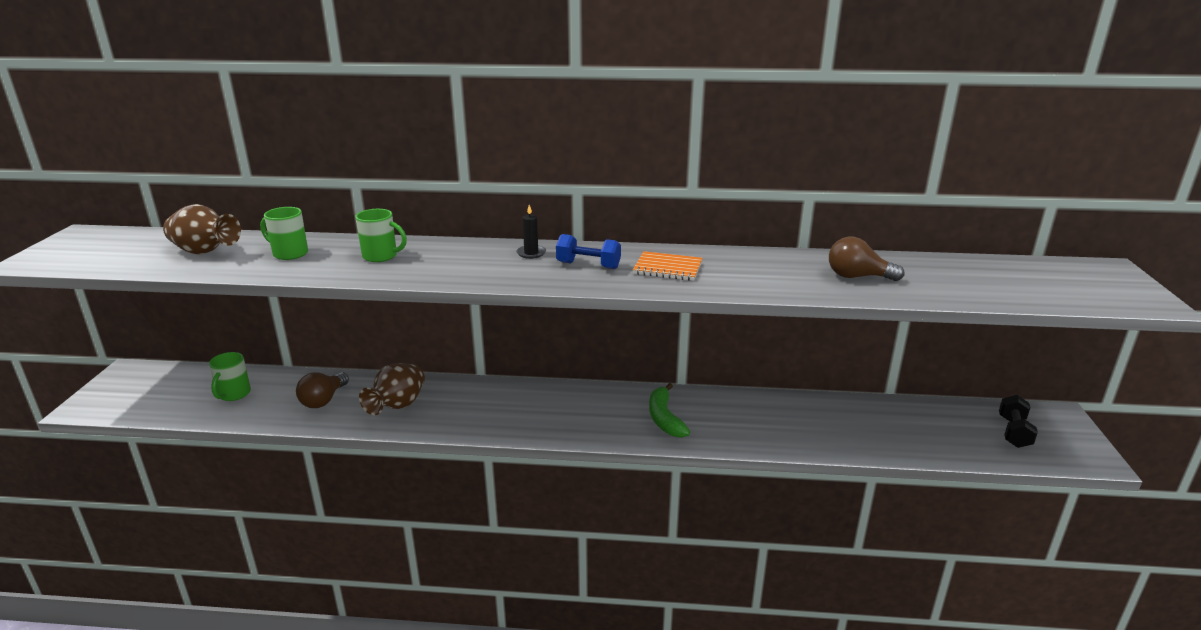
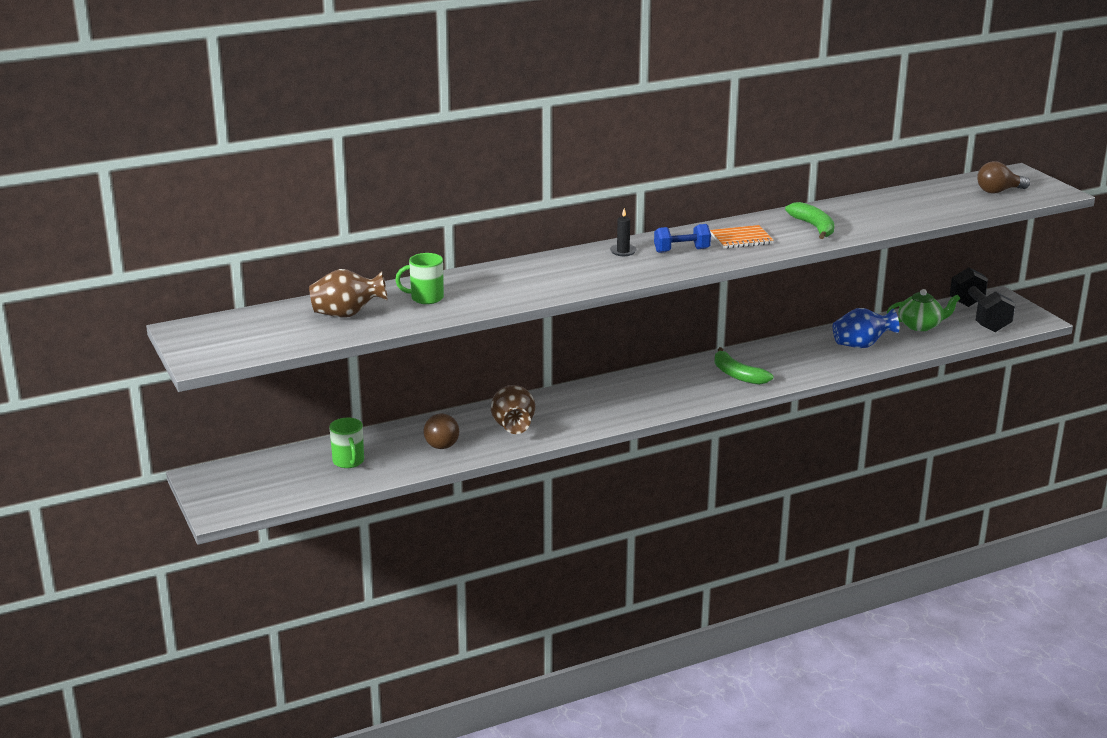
camera: 30 degrees left, 0 degrees up
green mug [355,209,407,262] -> none
brown light bulb [829,237,905,281] -> brown light bulb moved to [977,161,1030,194]
black dumbbell [999,395,1038,448] -> black dumbbell [950,267,1016,332], size x1.67
none -> green banana [785,202,834,239]
none -> blue vase [833,308,899,348]
none -> green teapot [887,289,961,331]

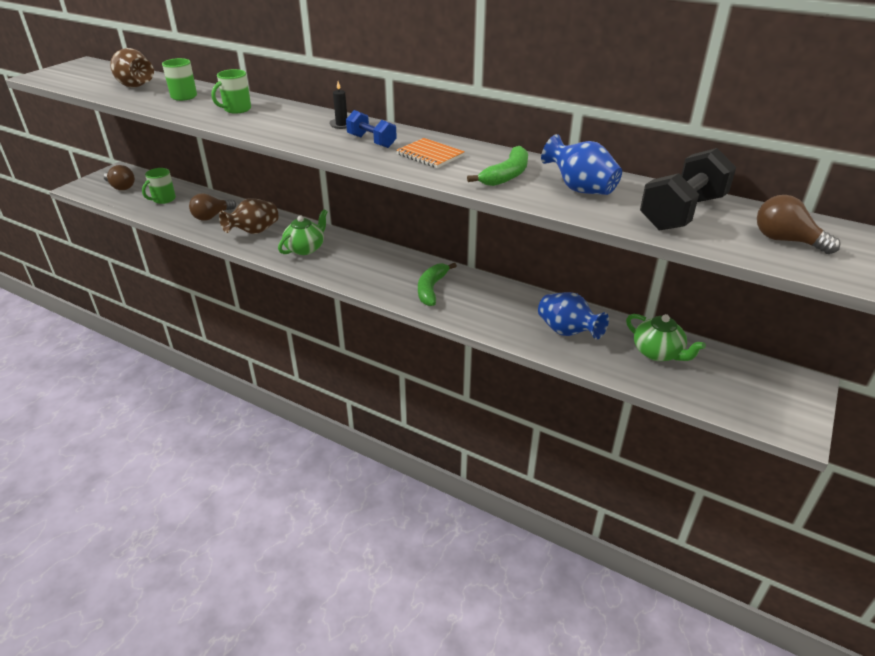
camera: 55 degrees right, 10 degrees up
black dumbbell [950,267,1016,332] -> black dumbbell moved to [640,148,736,231]
none -> brown light bulb [103,165,135,190]
none -> green mug [212,69,251,114]
none -> green teapot [278,209,328,255]
none -> blue vase [541,134,622,195]

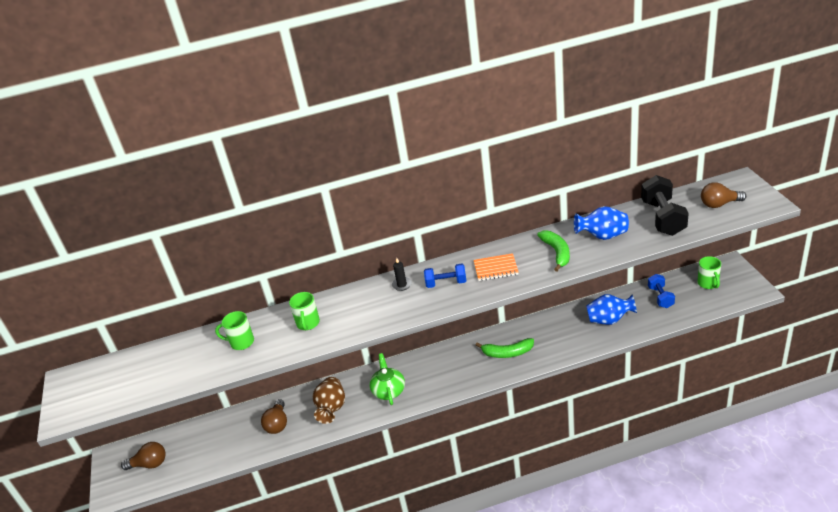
camera: 40 degrees left, 0 degrees up
brown vase [110,48,154,88] -> none
green mug [142,168,176,204] -> green mug moved to [697,256,721,289]
green banana [418,263,457,306] -> green banana turned 60 degrees counterclockwise [476,338,534,358]
green teapot [626,314,706,361] -> blue dumbbell [648,274,675,308]

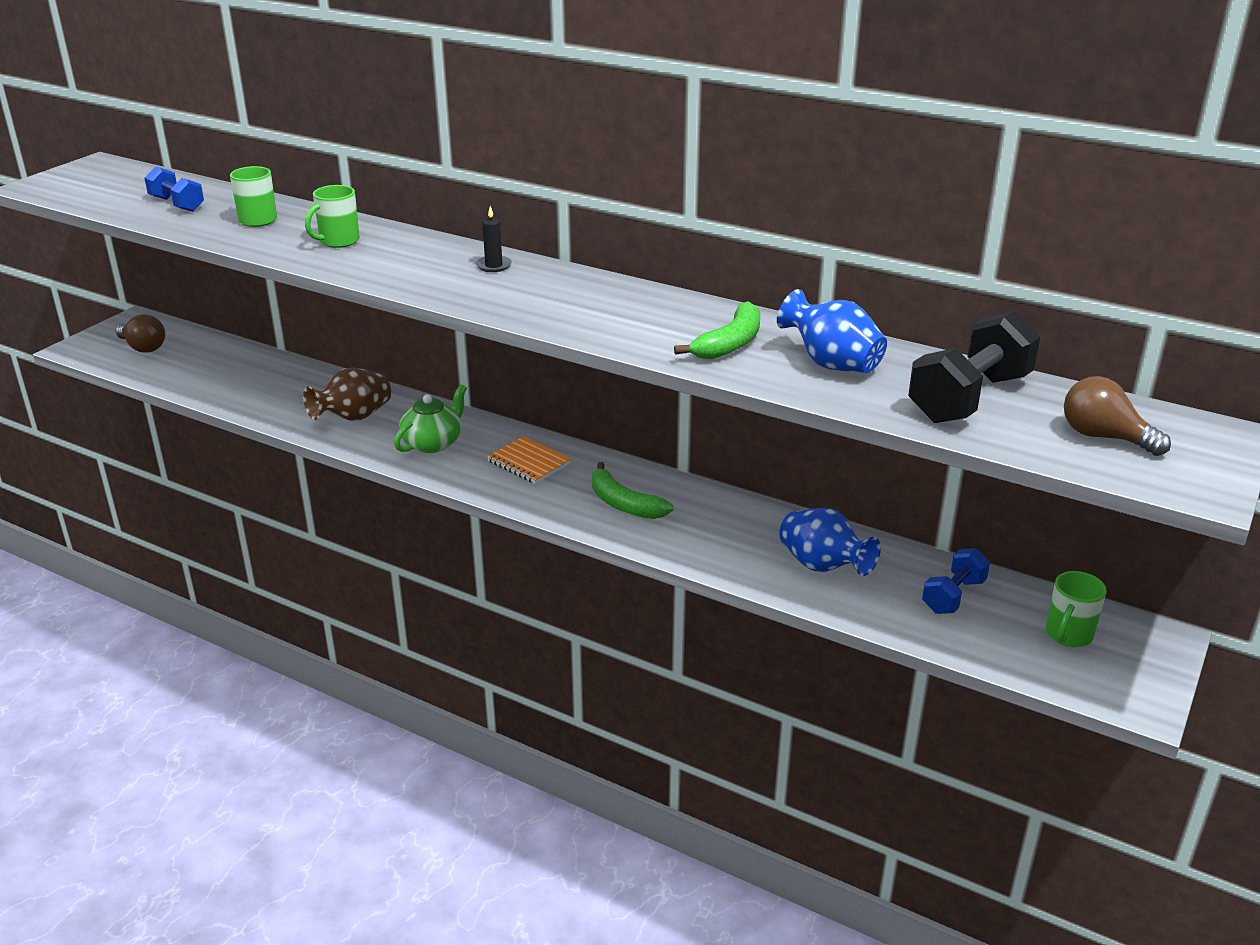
camera: 40 degrees right, 5 degrees down
brown light bulb [261,399,287,434] -> none
blue dumbbell [424,264,466,288] -> blue dumbbell moved to [144,166,204,212]
orange notebook [474,253,519,281] -> orange notebook moved to [487,436,571,484]

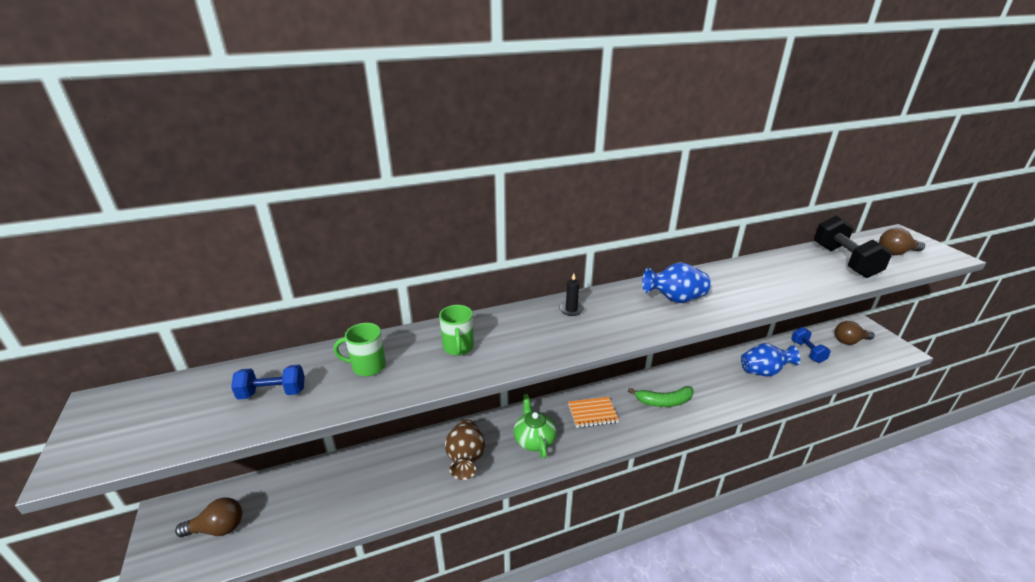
camera: 50 degrees left, 0 degrees up
green banana [674,301,760,359] -> none
blue vase [777,289,887,373] -> blue vase moved to [642,262,710,303]
green mug [1046,571,1107,647] -> brown light bulb [835,321,875,345]

